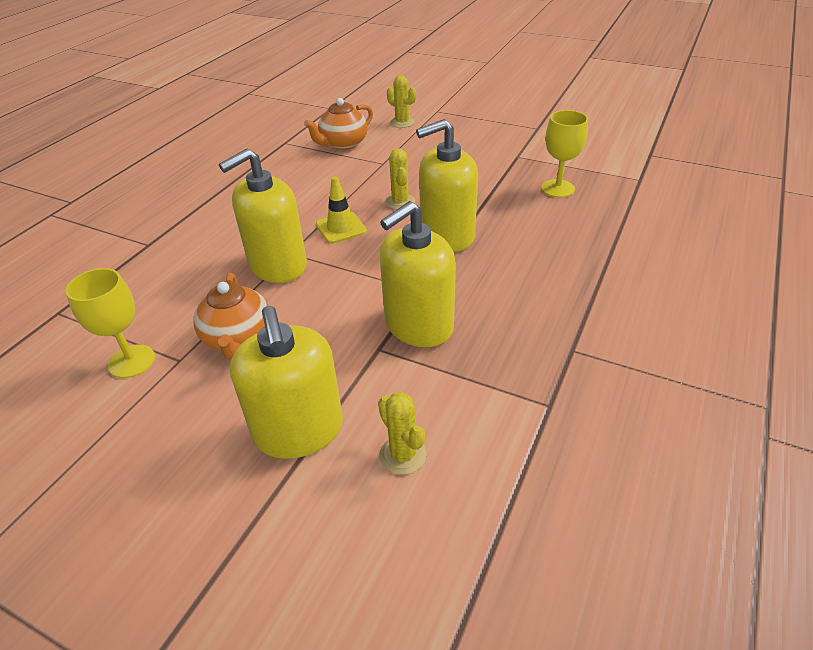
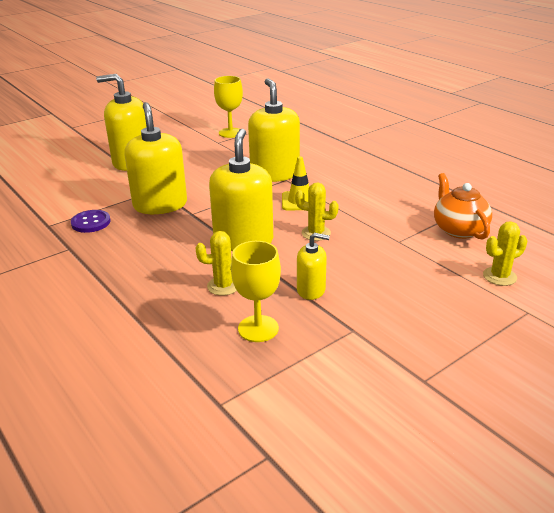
camera: 115 degrees right, 10 degrees down
orange teapot [193,273,269,360] -> none
yellow cactus [378,392,427,475] -> yellow cactus moved to [196,231,237,296]
none -> purple button [71,210,110,233]
none -> yellow soap dispenser [297,233,330,300]

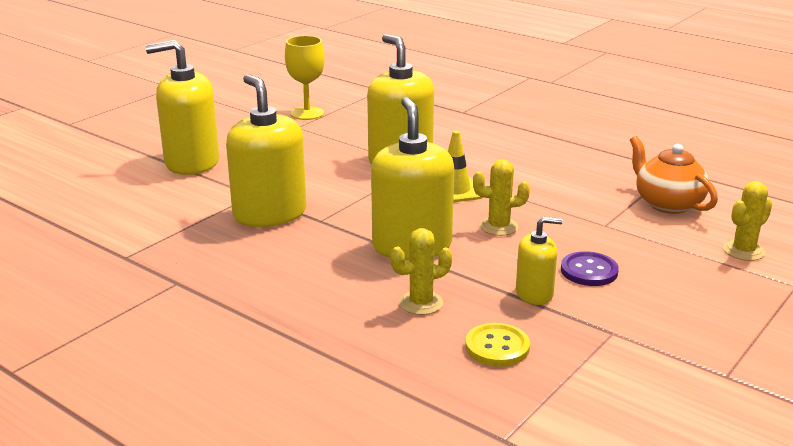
camera: 15 degrees left, 5 degrees down
purple button [71,210,110,233] -> purple button moved to [561,251,619,286]
yellow goblet [231,241,281,342] -> yellow button [465,323,530,366]

